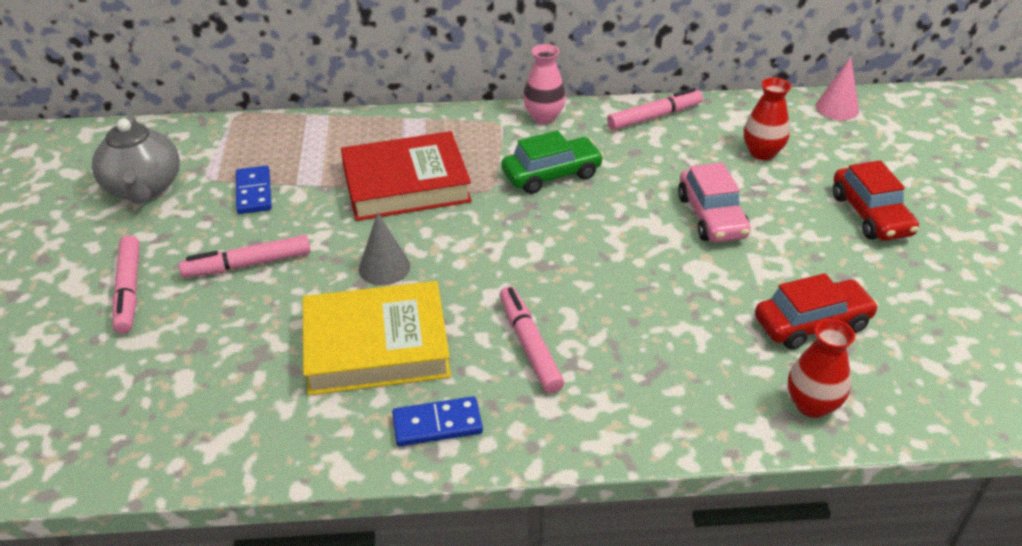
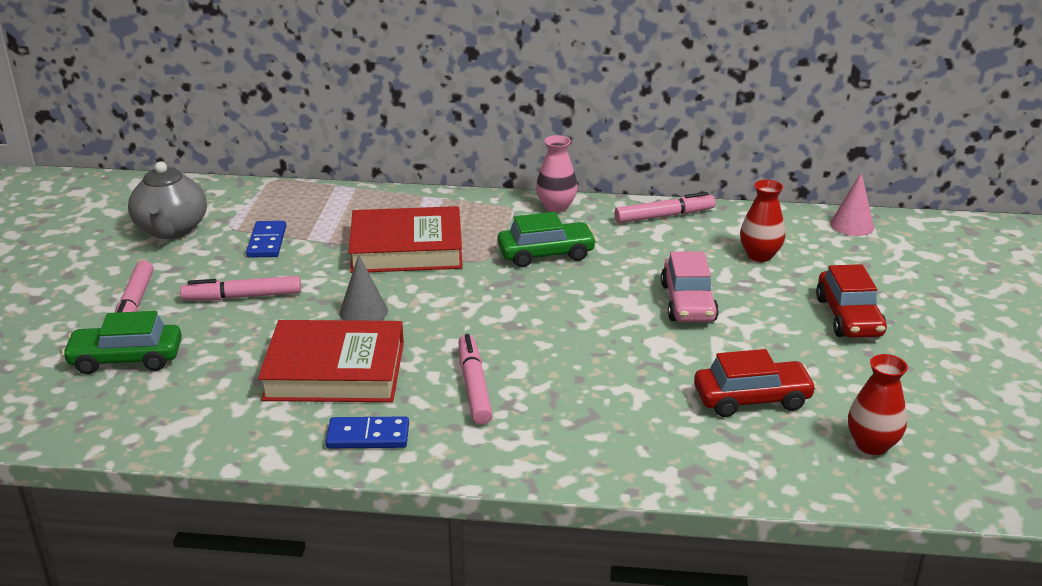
camera: 10 degrees right, 10 degrees down
yellow book [303,281,451,395] -> red book [258,320,404,402]
red vase [788,319,855,418] -> red vase moved to [848,354,908,455]
none -> green car [62,311,182,374]

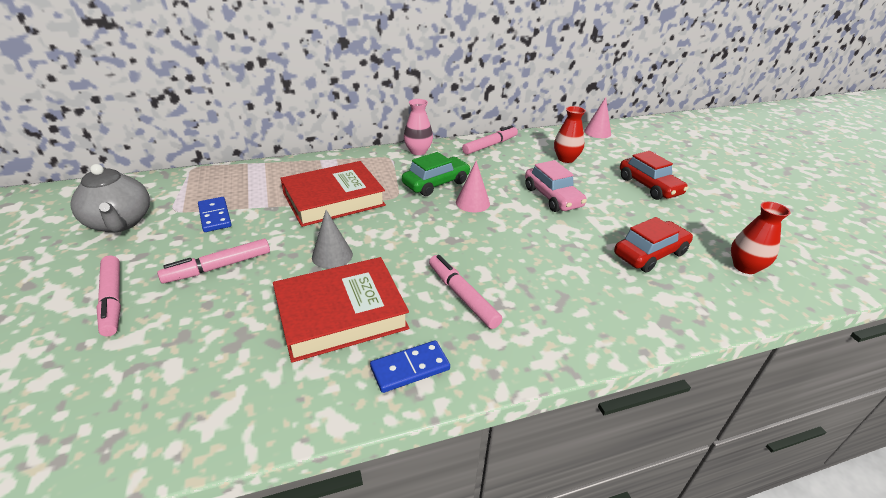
camera: 25 degrees left, 5 degrees up
green car [62,311,182,374] -> none
none -> pink cone [456,161,490,212]

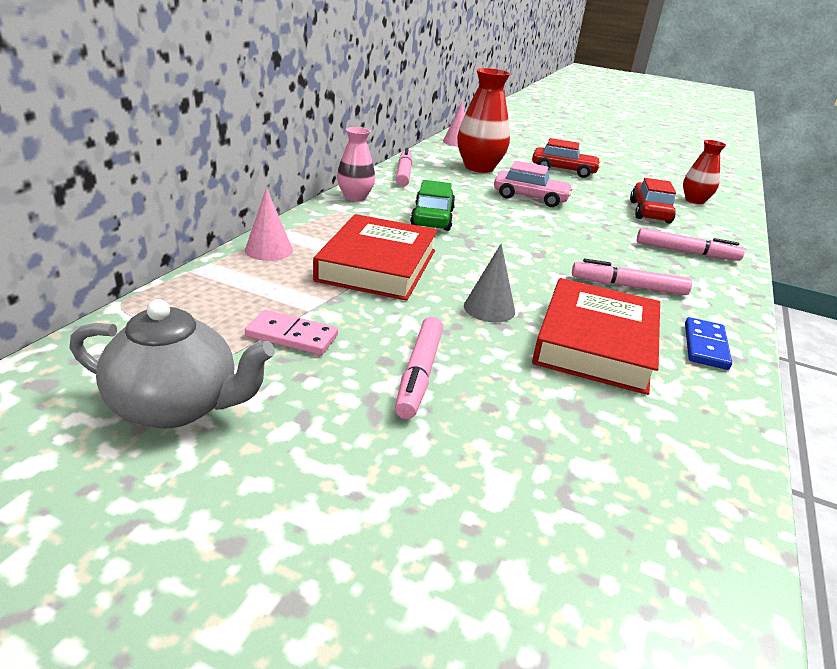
camera: 50 degrees left, 5 degrees down
pink marker [96,255,121,337] -> pink marker moved to [637,228,745,261]
blue domino [198,197,232,232] -> pink domino [245,310,338,355]
pink cone [456,161,490,212] -> pink cone moved to [245,188,293,261]
red vase [554,106,586,163] -> red vase [457,68,511,173], size x1.63

